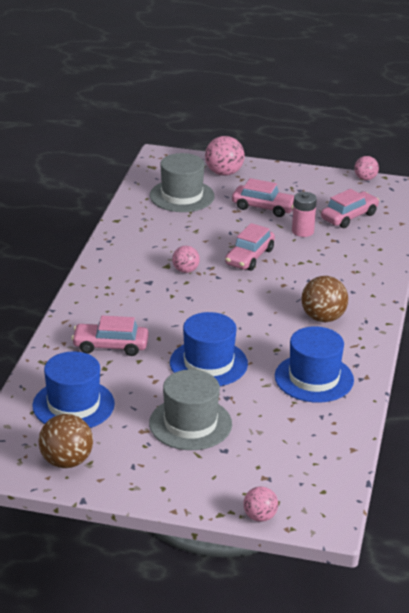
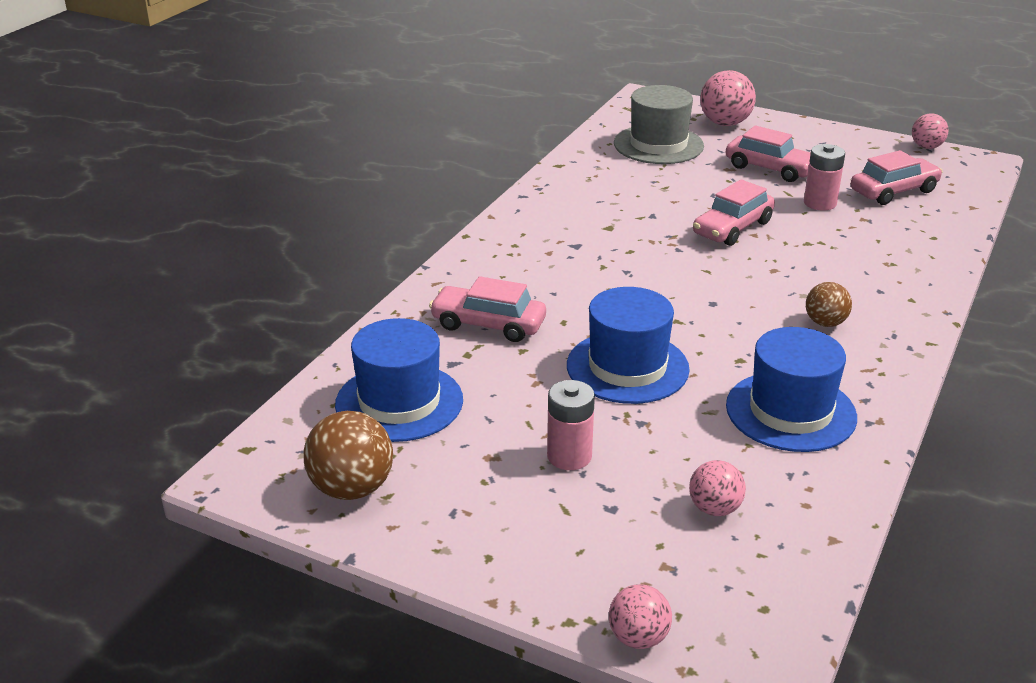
camera: 15 degrees right, 0 degrees up
grey hat [149,370,232,450] -> pink battery [547,380,595,470]
pink ball [172,246,200,273] -> pink ball moved to [689,460,746,516]
brown ball [302,276,348,322] -> brown ball [806,282,852,327], size x0.62

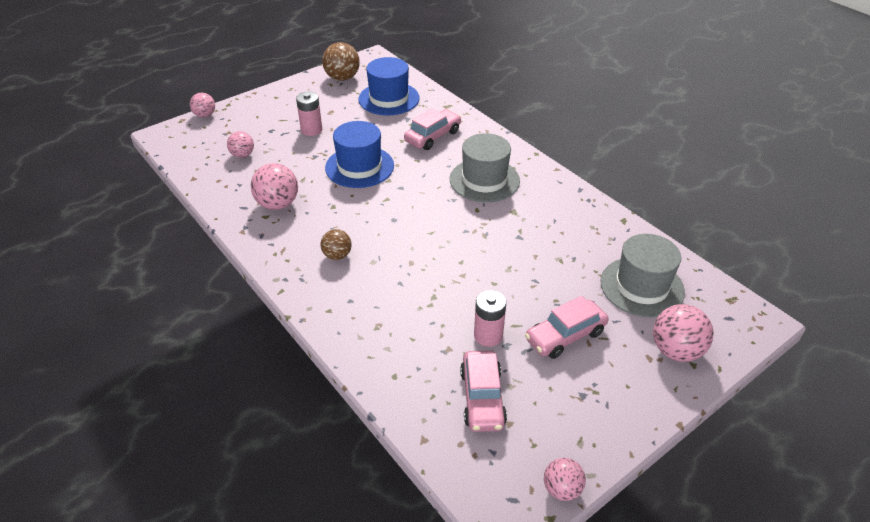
camera: 115 degrees right, 10 degrees up
pink car [693,179,775,246] -> none
blue hat [726,327,857,452] -> pink ball [251,163,298,210]
none -> grey hat [450,133,520,202]

